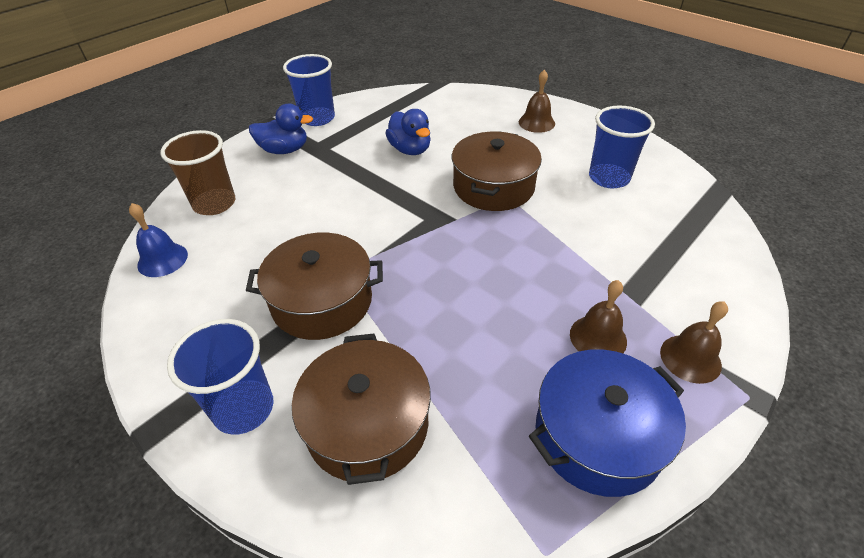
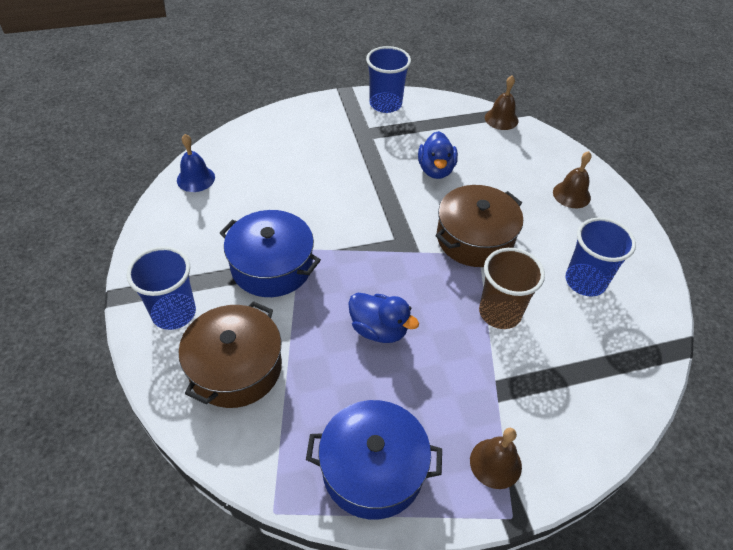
camera: 30 degrees right, 5 degrees up
brown cup [160,130,236,215] -> brown cup moved to [479,248,545,329]
brown pot [246,233,383,340] -> blue pot [219,210,321,297]
blue duck [249,104,313,154] -> blue duck moved to [348,293,419,343]
brown bell [570,280,627,353] -> brown bell moved to [485,76,518,130]

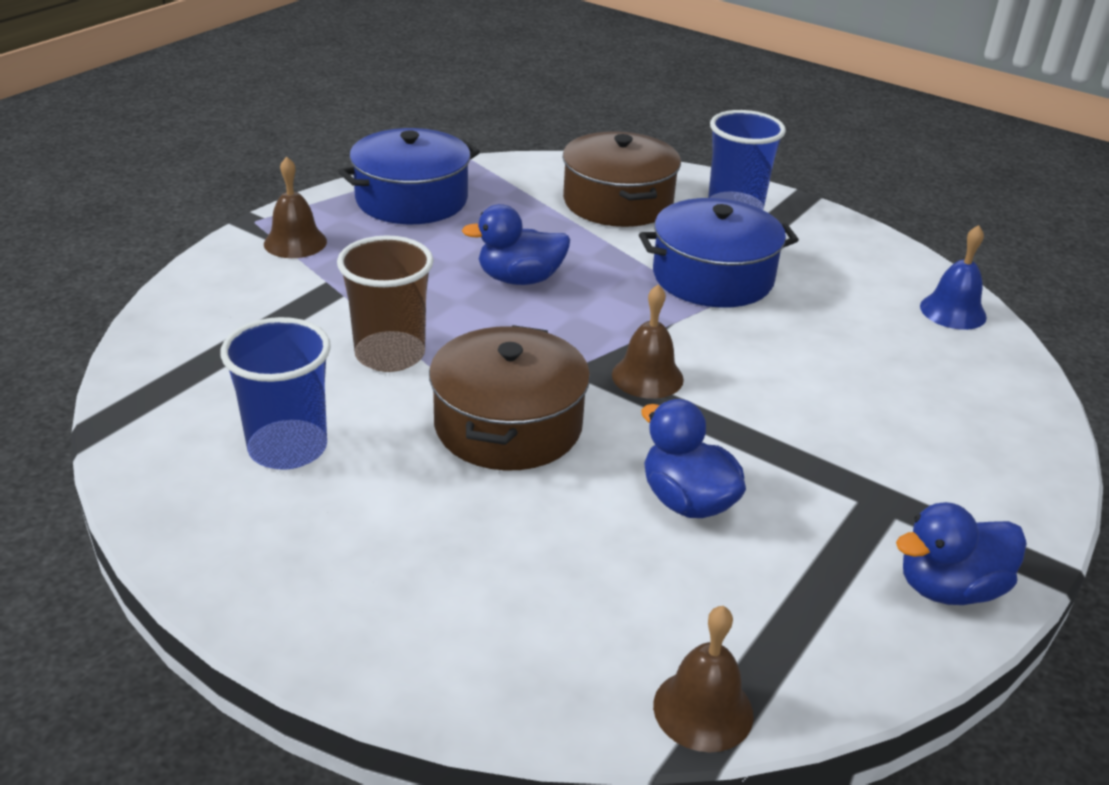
camera: 140 degrees right, 15 degrees down
blue cup [366,46,411,113] -> blue duck [896,502,1027,605]
brown bell [553,151,592,208] -> brown bell moved to [612,284,684,399]

